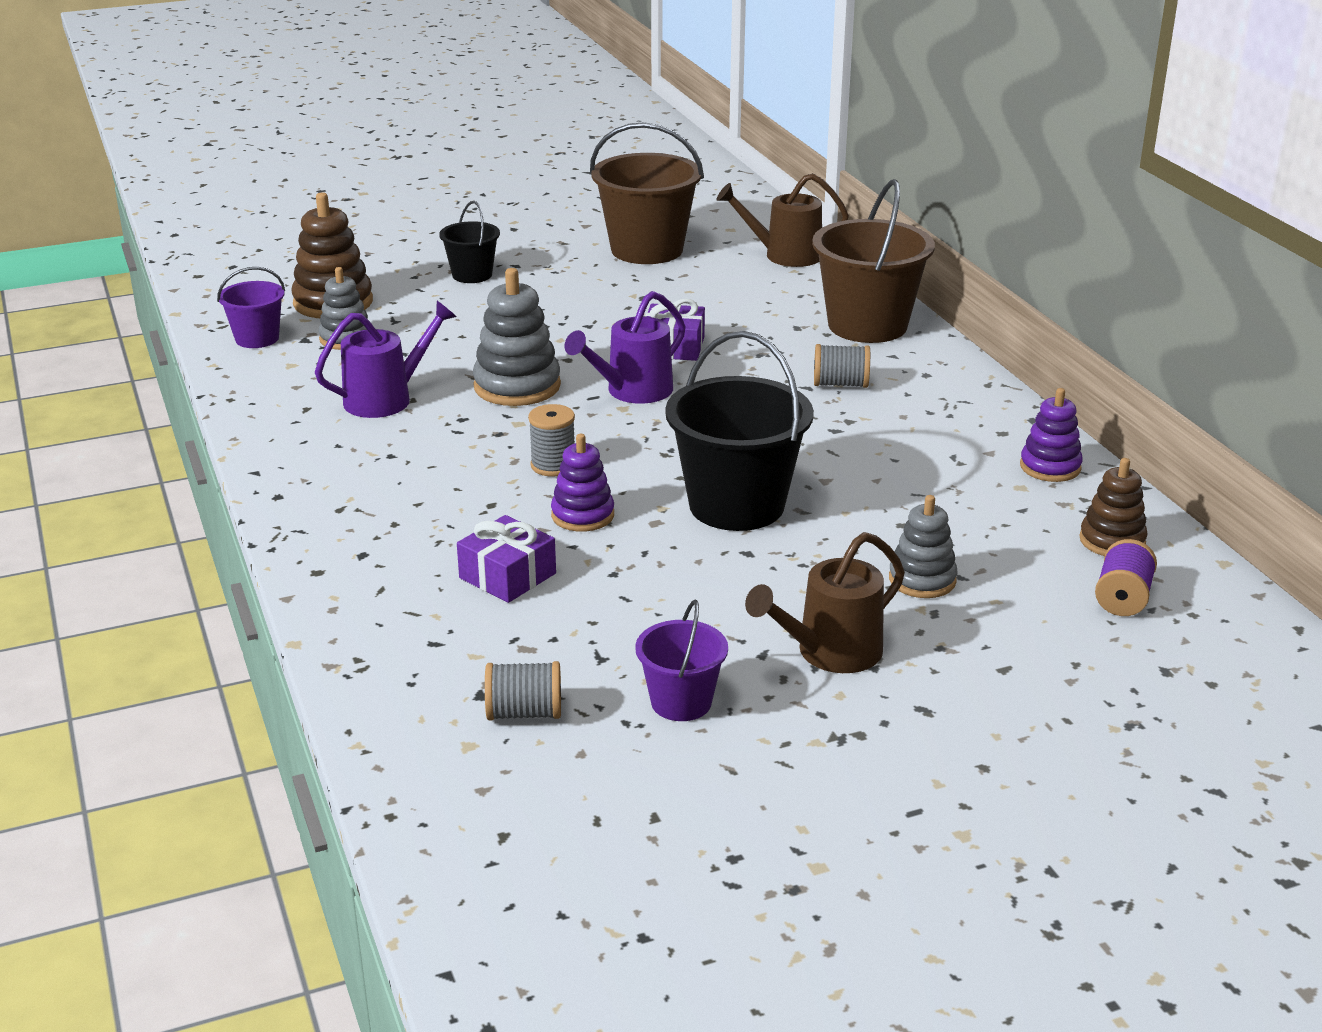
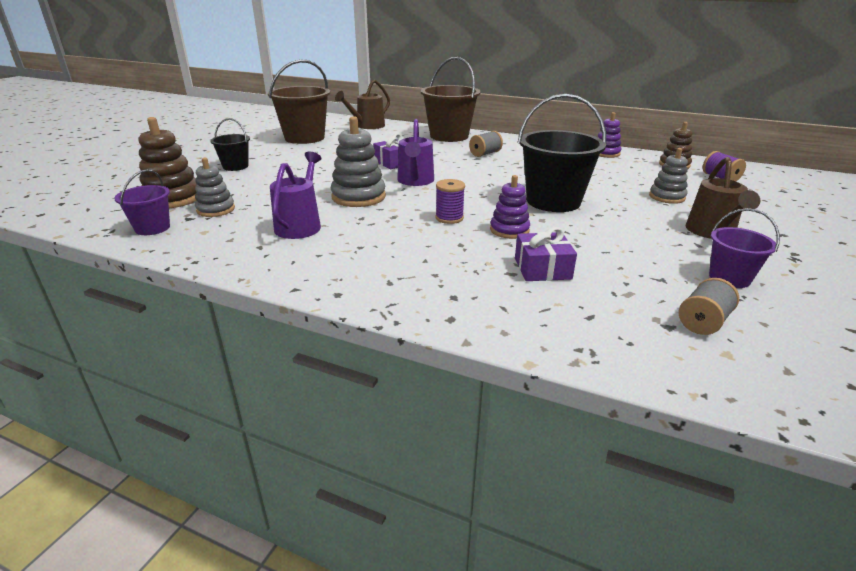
camera: 45 degrees left, 0 degrees up
grey spool [528,404,575,476] -> purple spool [436,179,465,224]

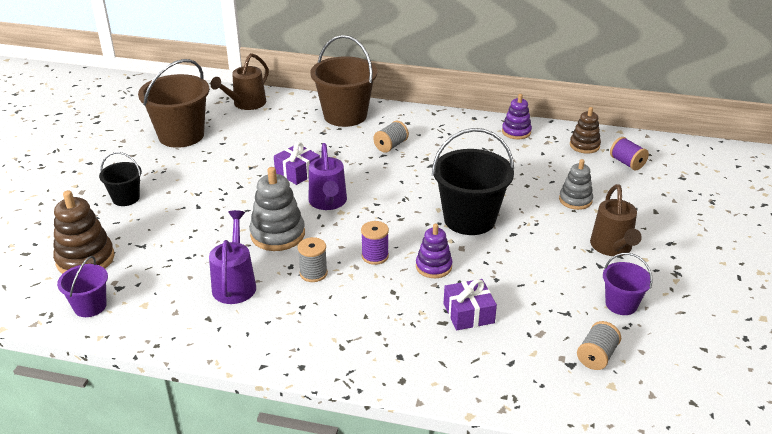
camera: 10 degrees left, 5 degrees up
grey stacking toy [195,158,235,217] -> none
none -> grey spool [298,237,328,282]

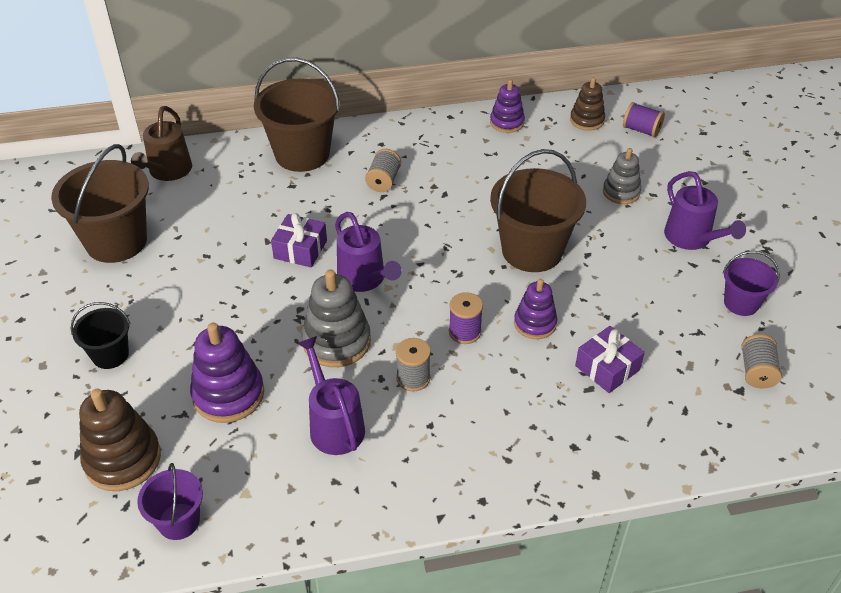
camera: 25 degrees left, 10 degrees up
black bucket [432,128,514,235] -> brown bucket [490,149,586,272]
brown watering can [590,184,642,256] -> purple watering can [664,171,746,250]
none -> purple stacking toy [190,323,264,423]

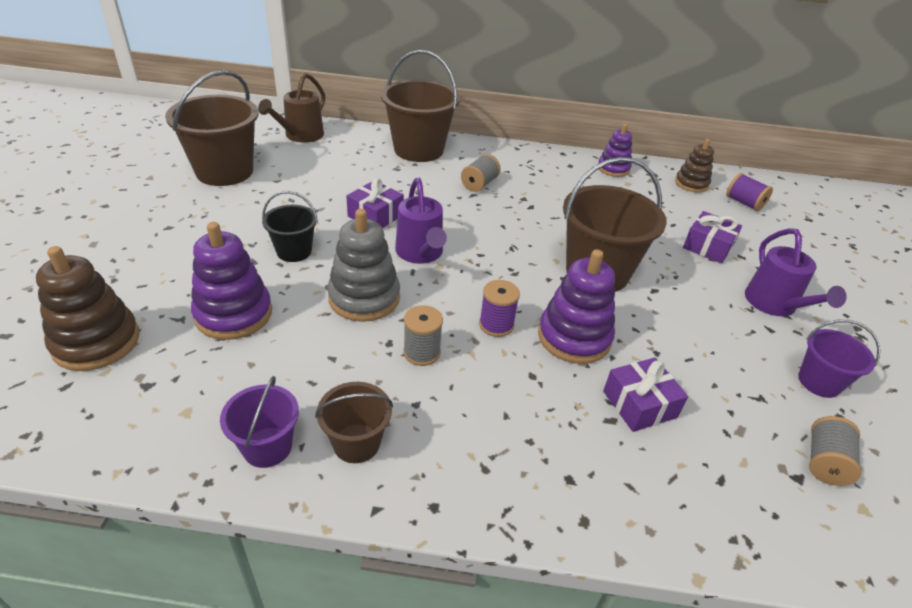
camera: 15 degrees right, 5 degrees down
black bucket [71,302,131,369] -> black bucket moved to [262,191,318,262]
purple bucket [137,463,203,540] -> purple bucket moved to [220,376,299,468]
purple watering can [298,336,365,455] -> none
purple stacking toy [514,279,557,339] -> purple stacking toy [538,249,615,364], size x1.57
grey stacking toy [603,148,641,204] -> purple gift [683,211,742,264]
none -> brown bucket [315,382,393,463]

